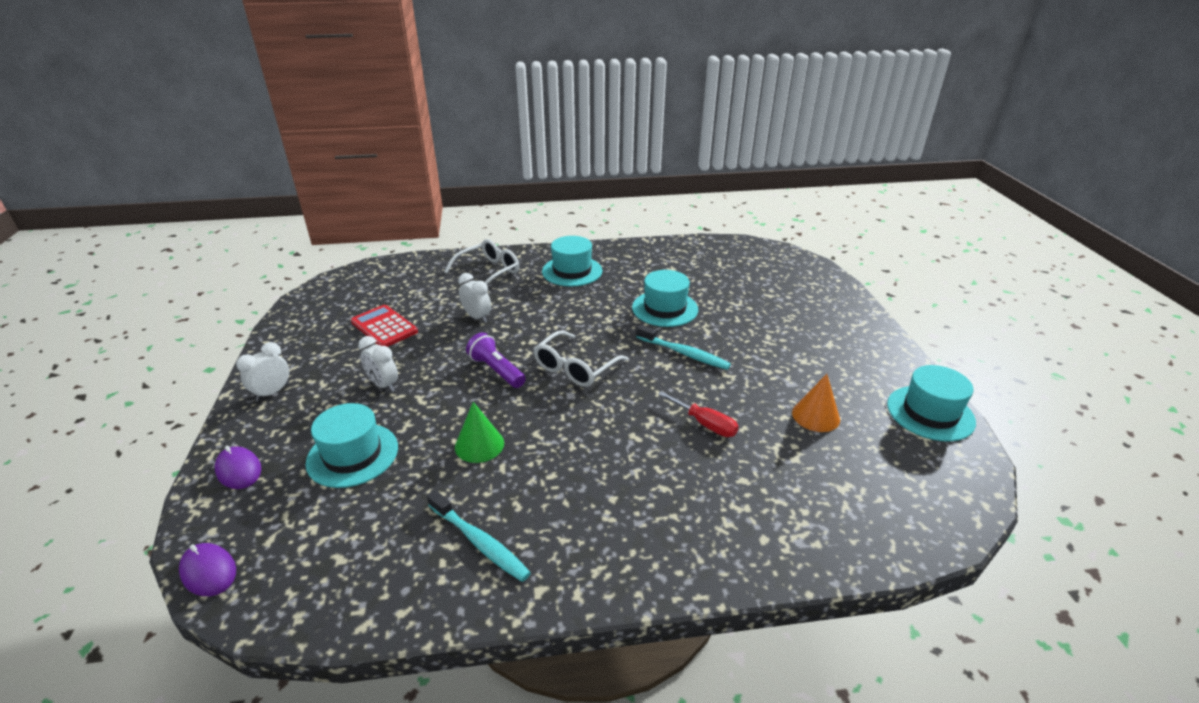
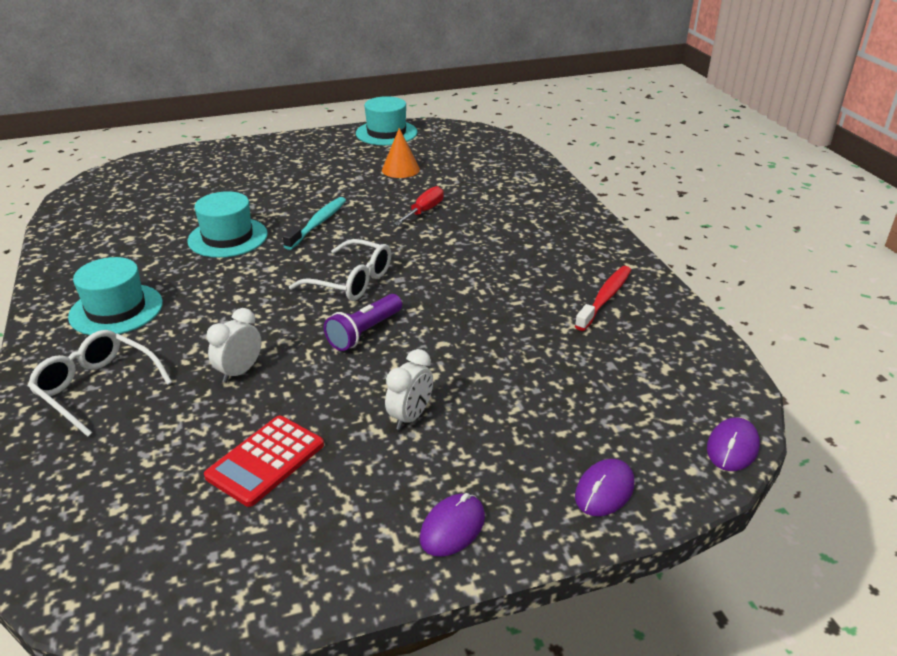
camera: 100 degrees left, 0 degrees up
white clock [236,342,289,402] -> purple mouse [420,493,485,557]
turquoise hat [306,403,398,488] -> none
turquoise toothbrush [427,490,531,582] -> red toothbrush [575,266,631,331]
green cone [455,402,504,463] -> none

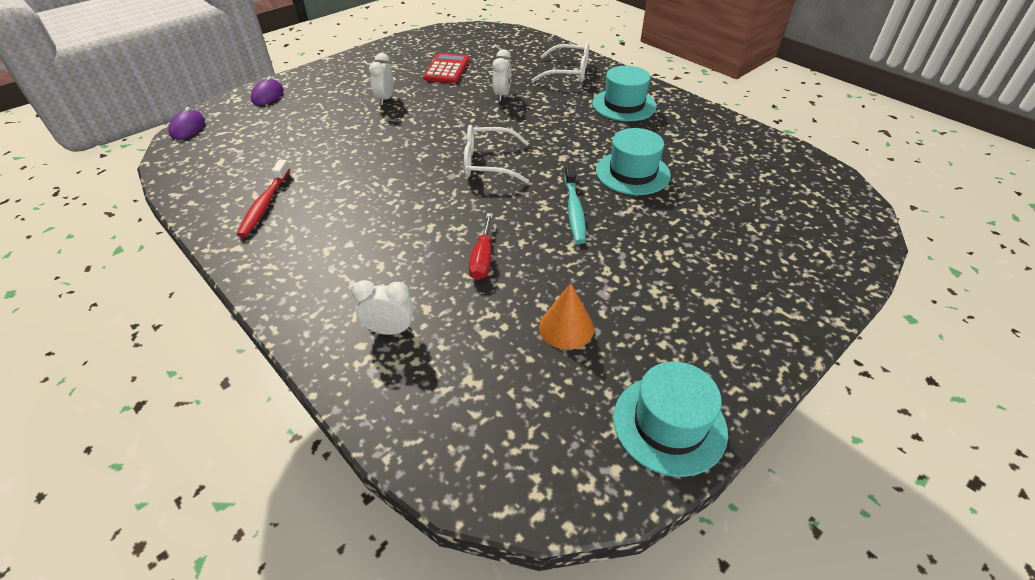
camera: 155 degrees right, 10 degrees up
purple flashlight [324,294,402,351] -> none
purple mouse [420,493,485,557] -> none
none -> white clock [352,280,414,335]

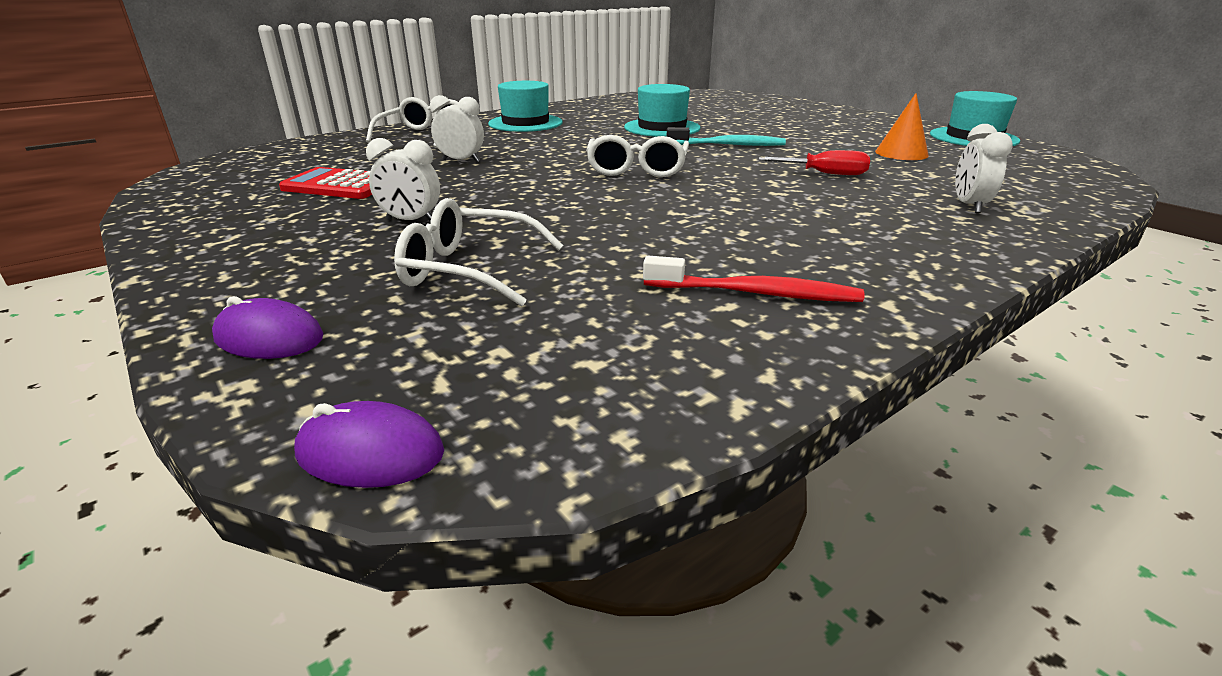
camera: 85 degrees left, 15 degrees down
none -> white glasses [394,198,563,307]

